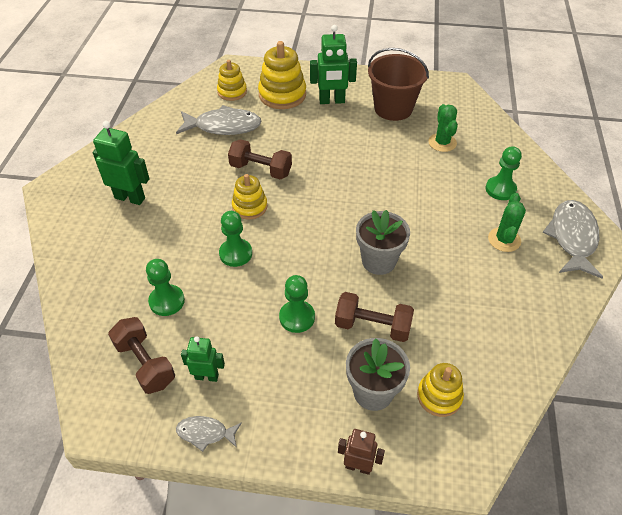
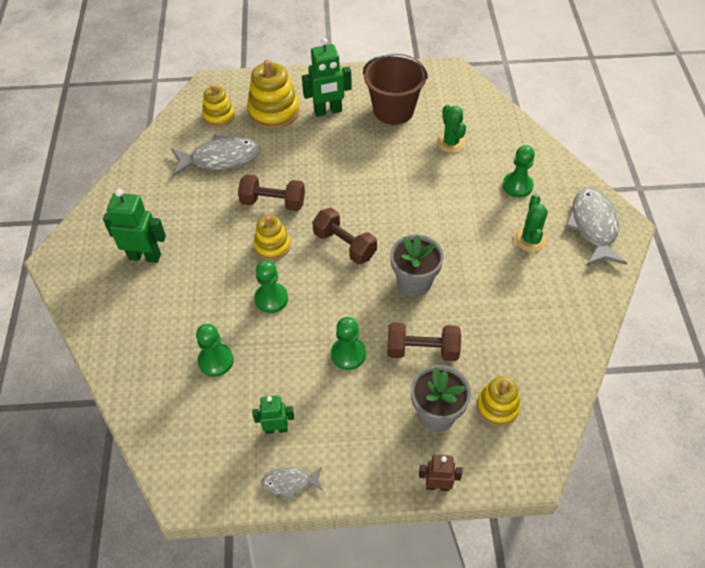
camera: 10 degrees left, 5 degrees up
brown dumbbell [108,317,175,394] -> brown dumbbell moved to [312,208,377,264]

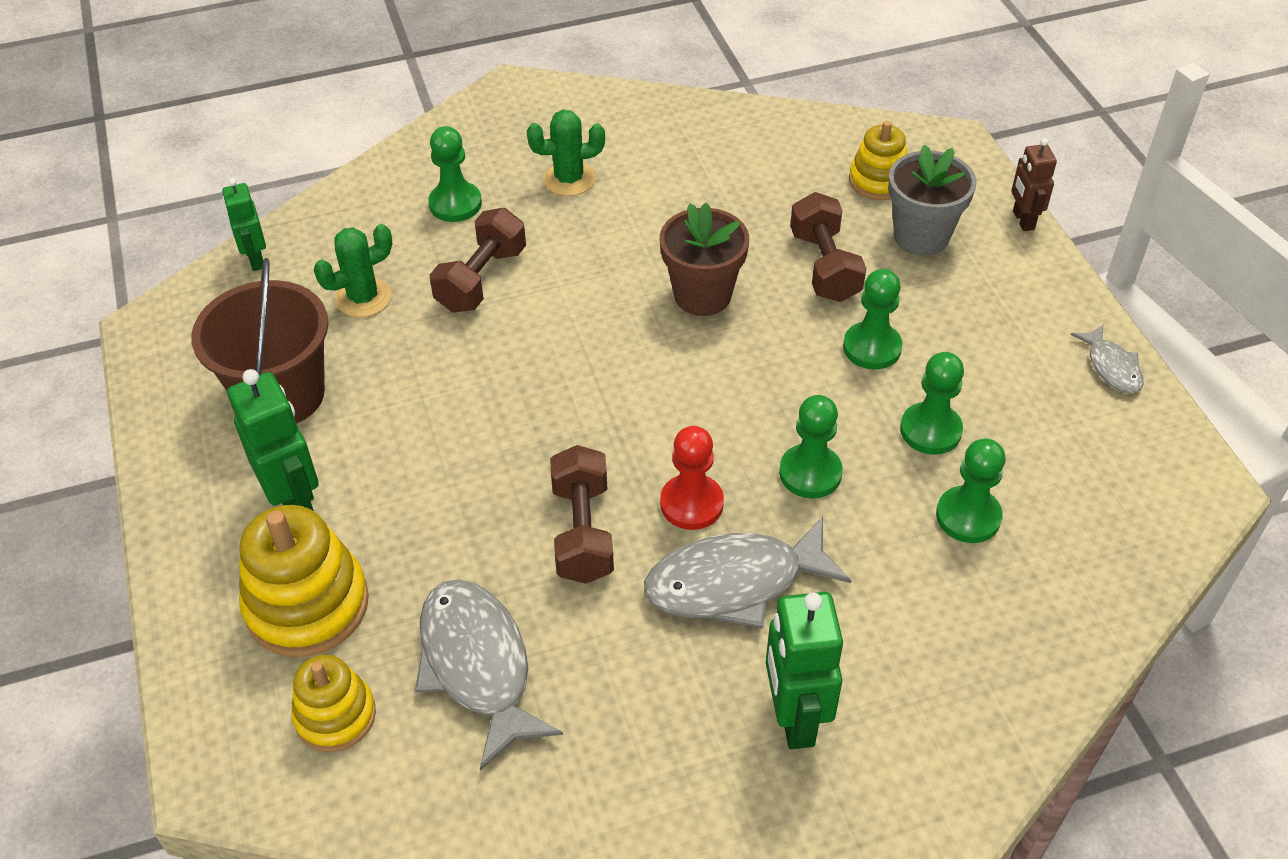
camera: 105 degrees left, 5 degrees down
green robot [252,396,294,434] -> green robot moved to [222,178,266,271]
yellow stacking toy [254,215,291,260] -> red pawn [660,426,724,530]
brown dumbbell [312,208,377,264] -> brown dumbbell moved to [430,208,526,313]
grey flower pot [390,234,444,297] -> brown flower pot [660,203,749,316]
grey fish [565,188,627,266] -> grey fish moved to [644,517,852,628]
none -> green pawn [900,352,964,455]

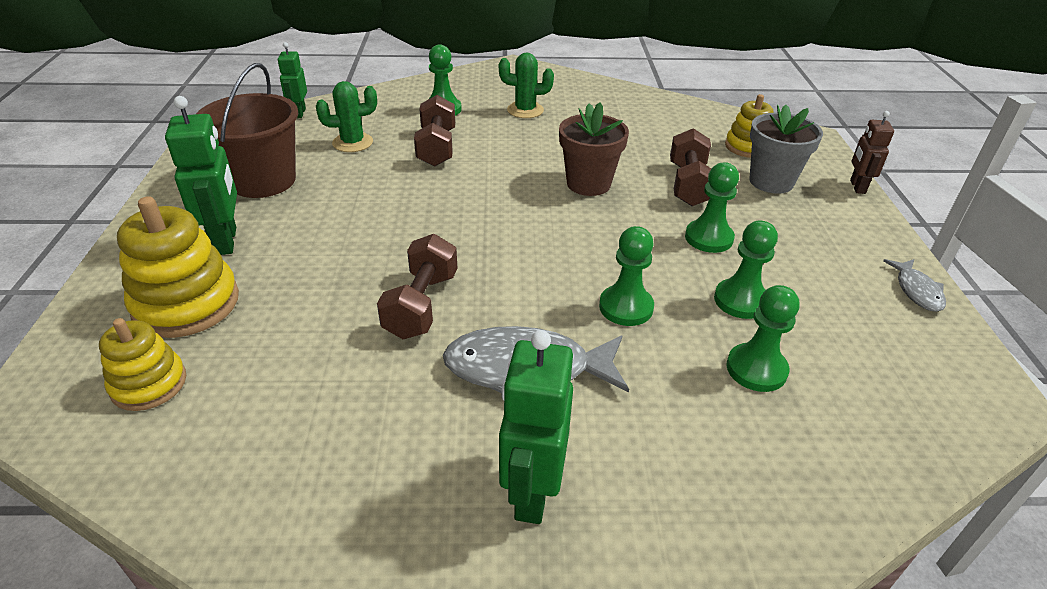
camera: 15 degrees right, 10 degrees down
grey fish [415,579,563,771] -> none
brown dumbbell [430,208,526,313] -> brown dumbbell turned 45 degrees counterclockwise [414,95,455,167]
red pawn [660,426,724,530] -> none

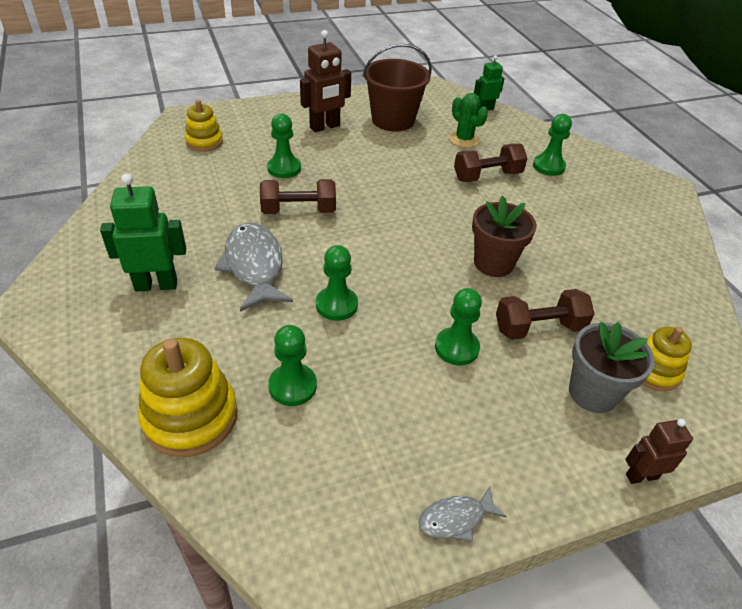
camera: 70 degrees right, 5 degrees up
yellow stacking toy [117,196,239,338] -> yellow stacking toy moved to [138,338,238,457]
green robot [165,96,237,255] -> brown robot [300,30,351,132]
green cactus [499,53,554,118] -> none
green pawn [714,221,778,319] -> green pawn moved to [267,113,301,178]

